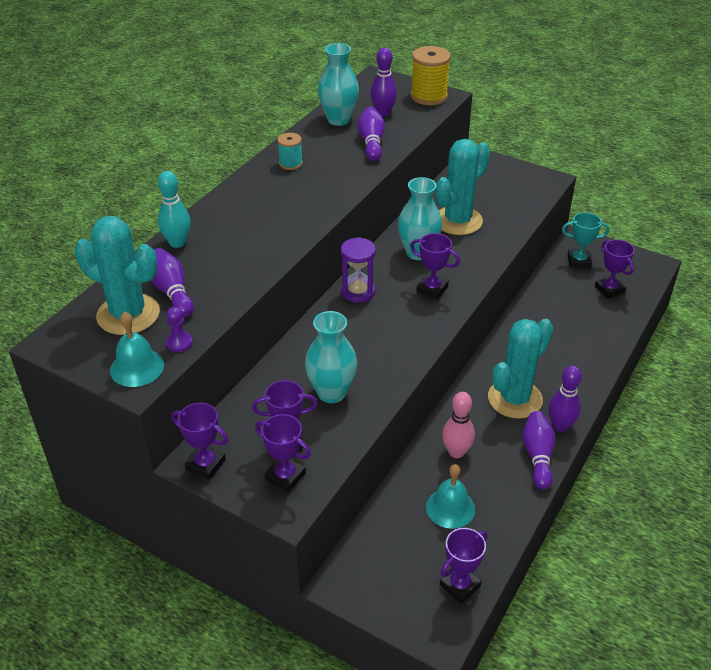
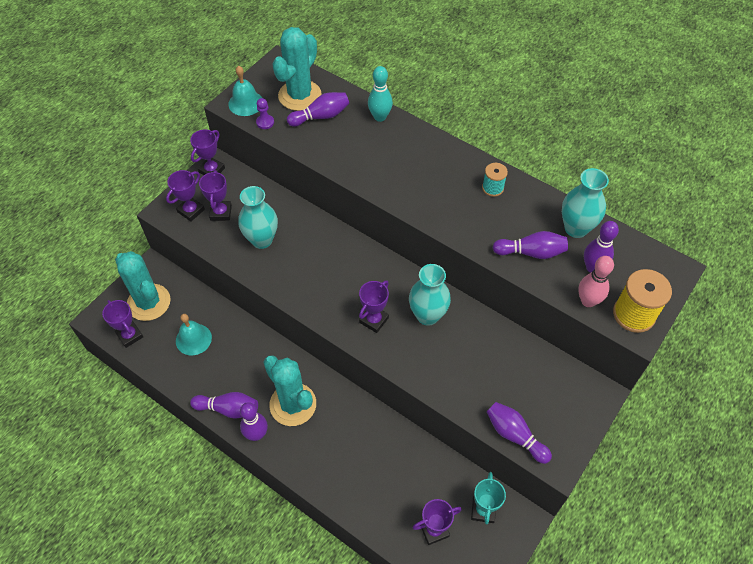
camera: 95 degrees right, 15 degrees up
purple hourglass [341,237,376,303] -> none
turquoise cactus [435,139,490,235] -> turquoise cactus moved to [115,251,171,321]
pink bowling pin [442,392,475,458] -> pink bowling pin moved to [578,256,614,307]
none -> purple bowling pin [487,402,552,464]

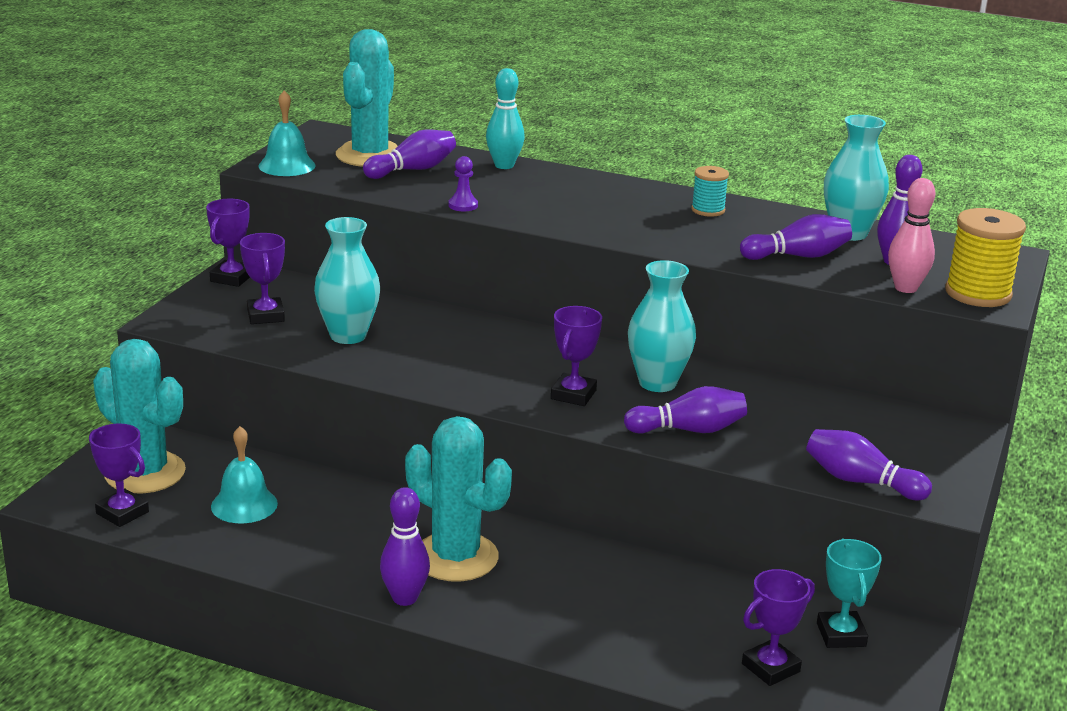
camera: 15 degrees left, 30 degrees down
purple trophy [166,170,205,222] -> none
purple bowling pin [190,392,258,419] -> purple bowling pin moved to [624,386,747,433]
purple pawn [256,98,274,129] -> purple pawn moved to [448,156,478,211]

